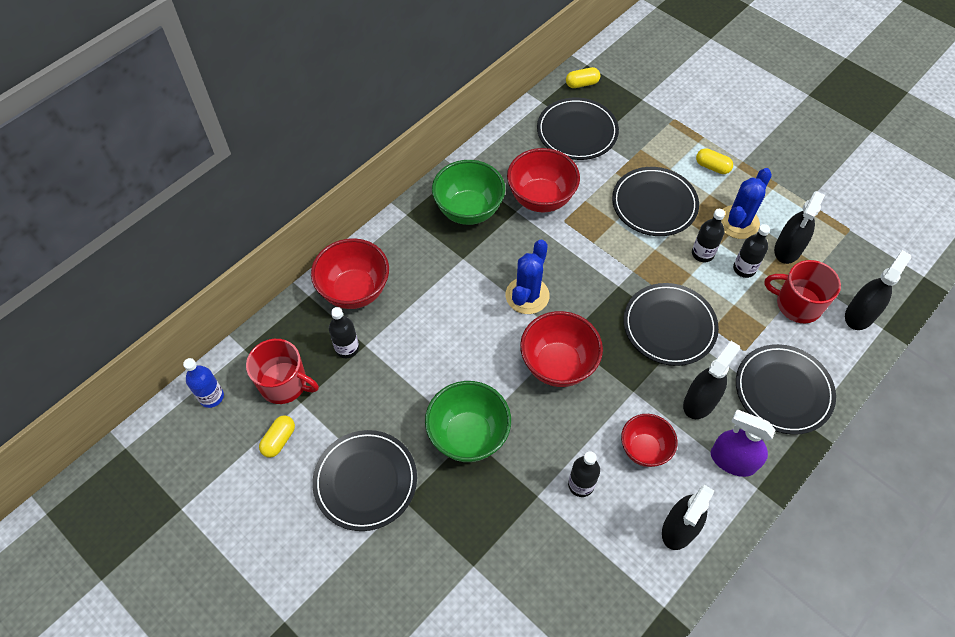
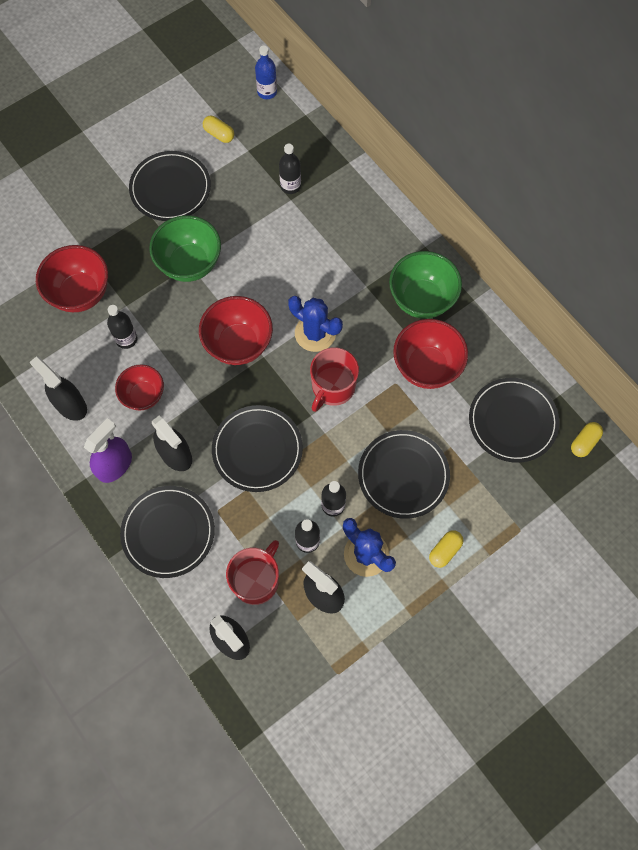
camera: 100 degrees right, 10 degrees up
red mug [246,339,319,404] -> red mug moved to [310,347,359,412]
red bowl [311,238,389,309] -> red bowl moved to [36,245,108,312]
yellow capsule [566,67,600,88] -> yellow capsule turned 45 degrees clockwise [571,422,603,457]

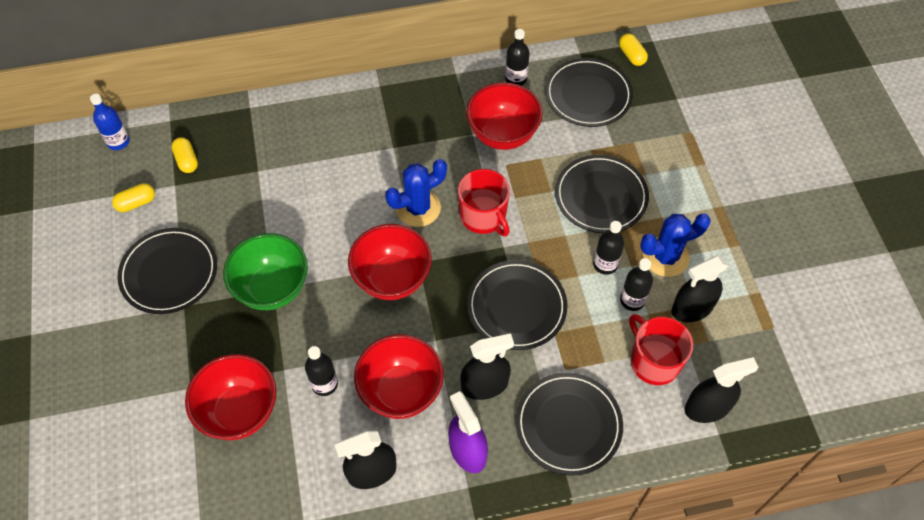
camera: 65 degrees left, 10 degrees down
red bowl [115,364,164,411] -> red bowl [354,334,444,419], size x1.53
black bottle [279,144,301,194] -> black bottle moved to [505,29,530,86]
green bowl [389,251,462,319] -> none
yellow capsule [429,530,463,568] -> yellow capsule moved to [171,137,198,173]

